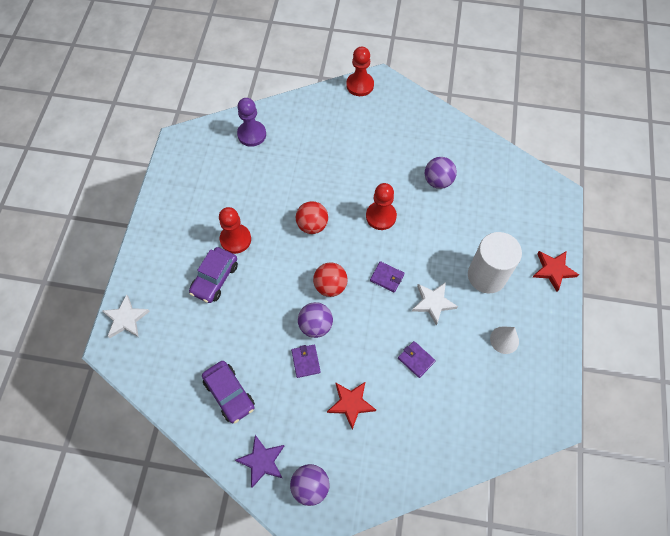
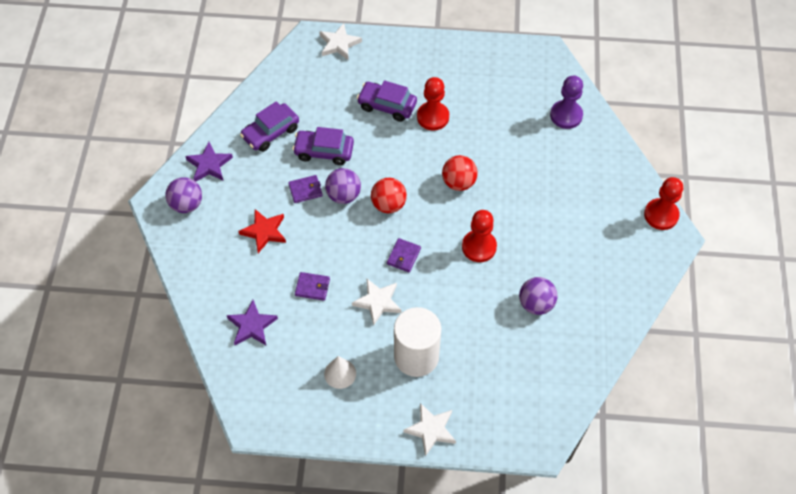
camera: 85 degrees right, 5 degrees down
purple wallet [398,341,436,378] -> purple wallet turned 60 degrees clockwise [295,272,330,301]
red star [533,251,579,292] -> white star [403,403,456,456]
none -> purple star [227,300,278,345]
none -> purple car [292,127,354,165]

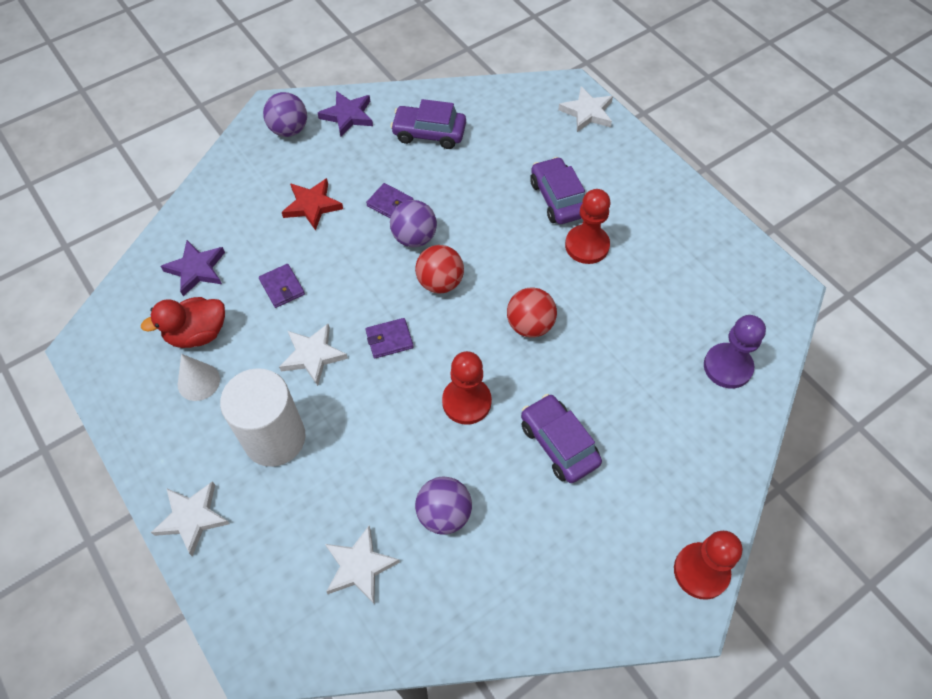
camera: 50 degrees right, 0 degrees up
purple car [292,127,354,165] -> purple car moved to [521,394,602,483]
none -> red duck [141,297,225,348]
none -> white star [325,526,400,604]

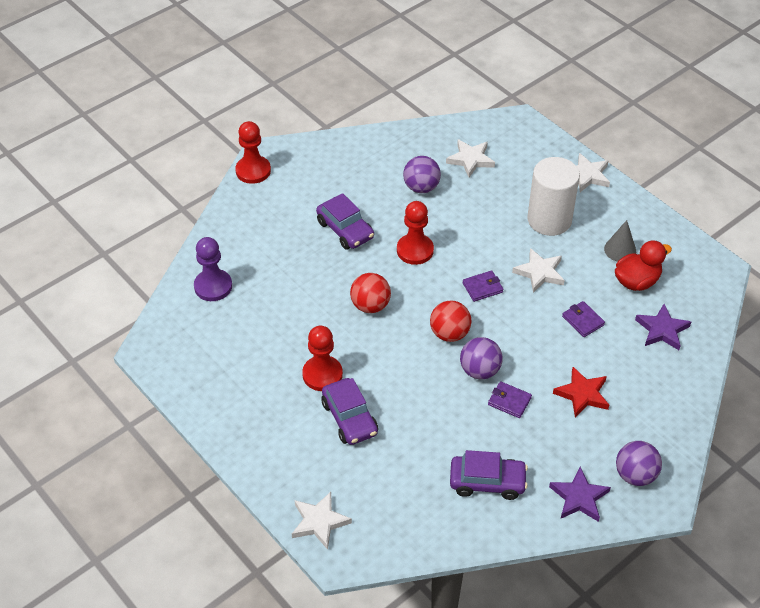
camera: 175 degrees right, 10 degrees down
white cone [178,354,220,401] -> grey cone [604,220,636,262]

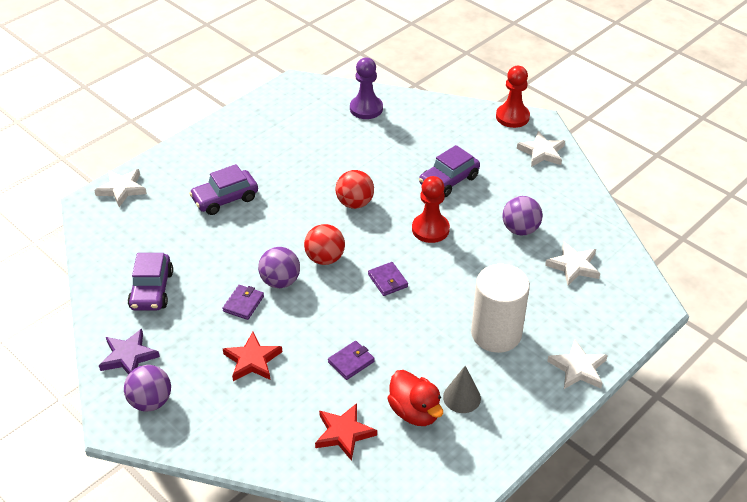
camera: 85 degrees right, 5 degrees down
red pawn [302,326,343,391] -> none
white star [512,248,565,293] -> white star moved to [517,131,565,167]
purple star [635,304,691,350] -> red star [315,403,377,461]

